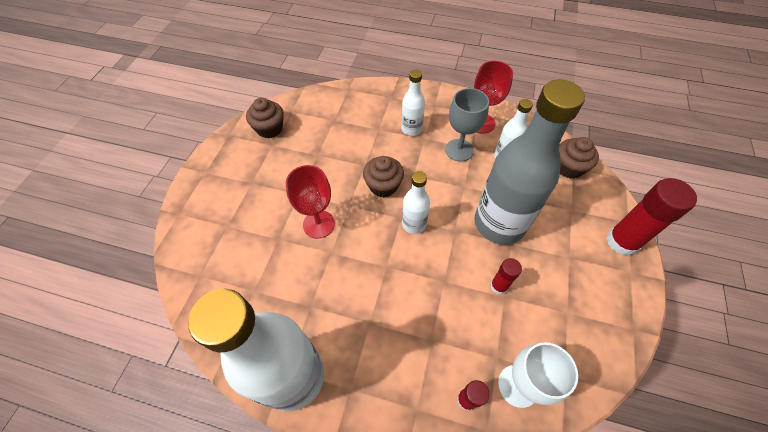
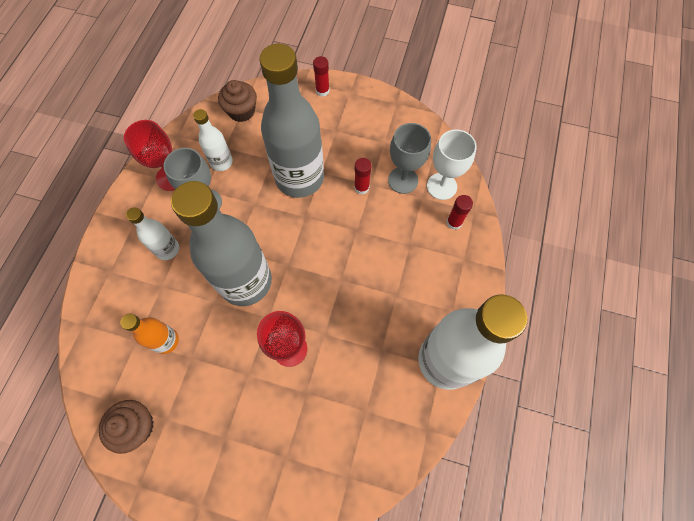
camera: 90 degrees left, 10 degrees up
brown cupcake [363,156,404,197] -> grey bottle [171,181,272,306]
white bottle [402,171,430,234] -> none
red glue stick [606,178,697,256] -> red glue stick [313,56,330,97], size x0.53
none -> orange bottle [120,314,179,354]
none -> grey goblet [388,123,431,194]

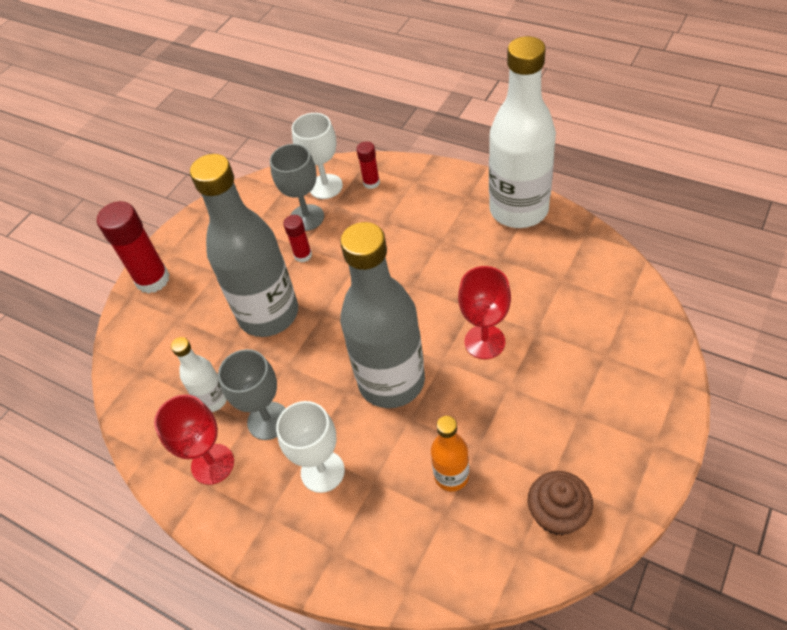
camera: 70 degrees left, 15 degrees down
white bottle [126,207,179,260] -> white goblet [276,401,345,493]
brown cupcake [218,80,257,122] -> none
red glue stick [313,56,330,97] -> red glue stick [97,201,170,294], size x1.90

